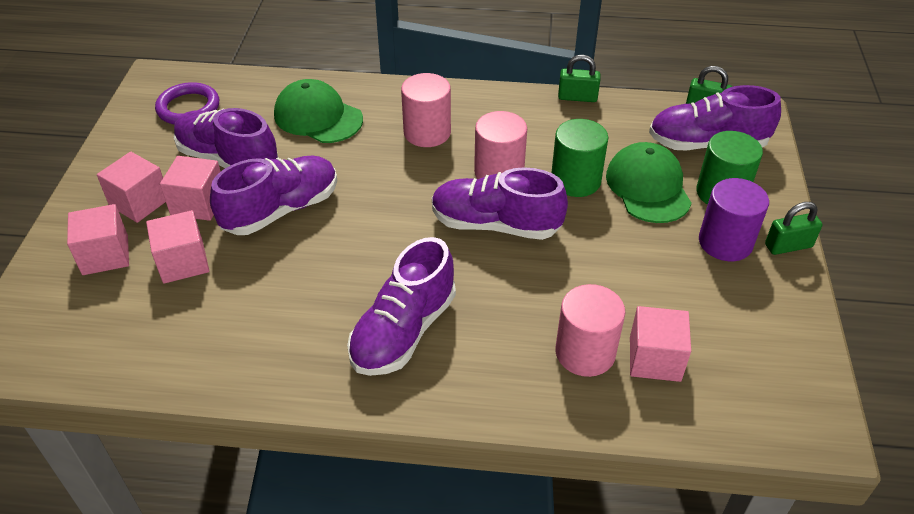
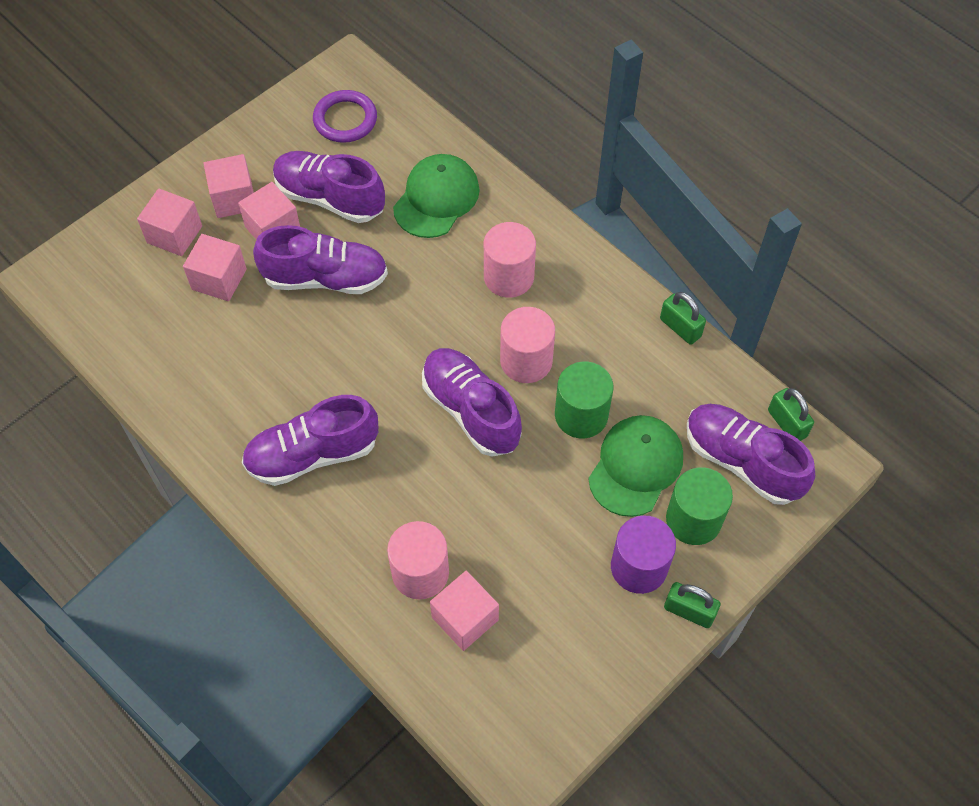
camera: 40 degrees right, 15 degrees up
purple shoe [174,108,278,168] -> purple shoe turned 45 degrees counterclockwise [273,151,385,223]
green cap [274,79,363,143] -> green cap turned 45 degrees clockwise [393,154,480,238]

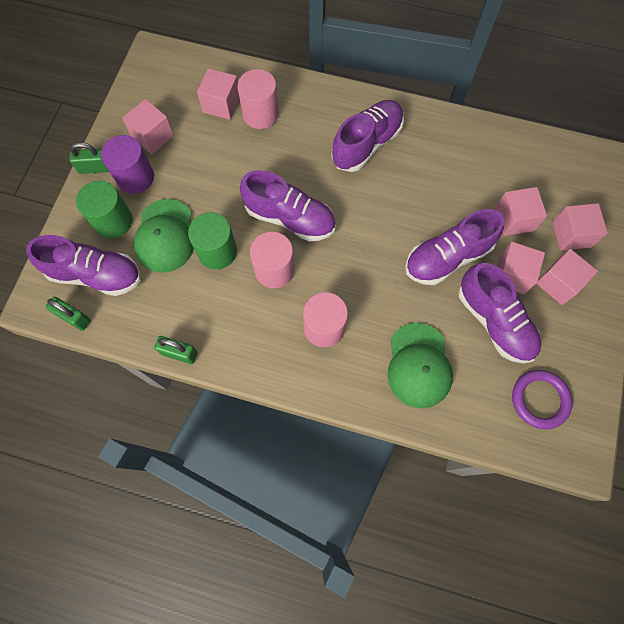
camera: 150 degrees right, 10 degrees up
purple shoe [273,151,385,223] -> purple shoe turned 60 degrees clockwise [459,263,541,364]
none -> pink cube [122,99,174,154]

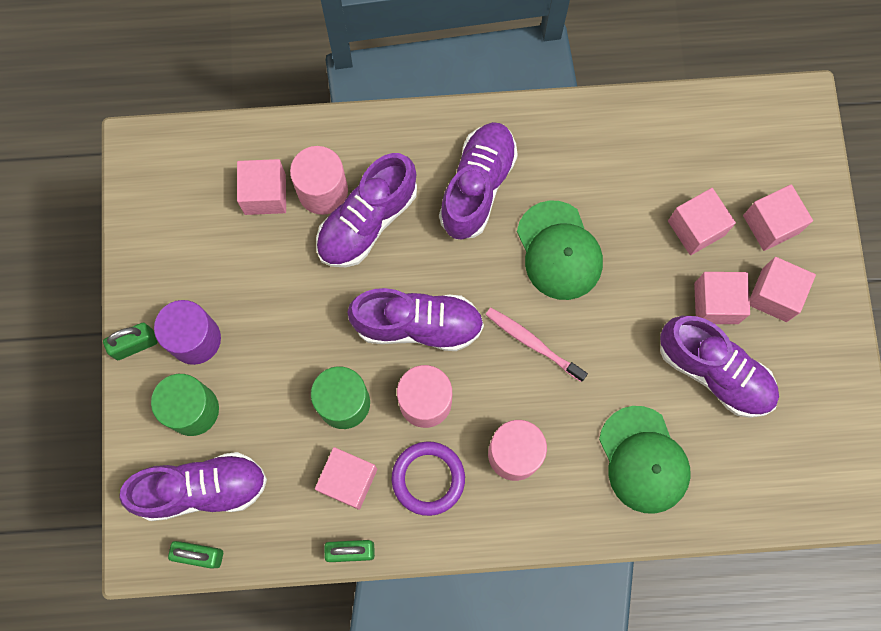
camera: 20 degrees left, 5 degrees up
pink cube [122,99,174,154] -> pink cube moved to [315,447,377,510]
green cap [133,199,194,273] -> green cap moved to [517,200,603,300]
purple shoe [405,209,504,285] -> purple shoe moved to [316,153,417,267]
purple ring [512,370,573,429] -> purple ring moved to [391,441,465,516]
none -> pink toothbrush [486,308,588,382]

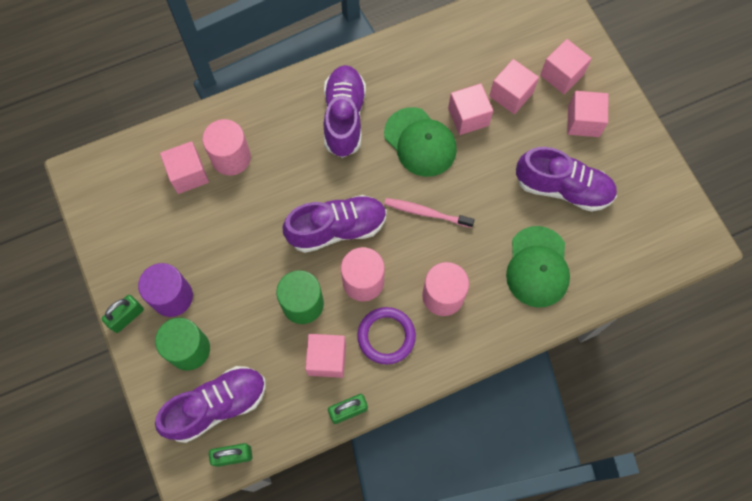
camera: 20 degrees left, 5 degrees down
purple shoe [316,153,417,267] -> none
green cap [599,406,691,514] -> green cap turned 45 degrees clockwise [506,226,570,308]
pink cube [694,272,750,324] -> pink cube moved to [448,83,493,135]

